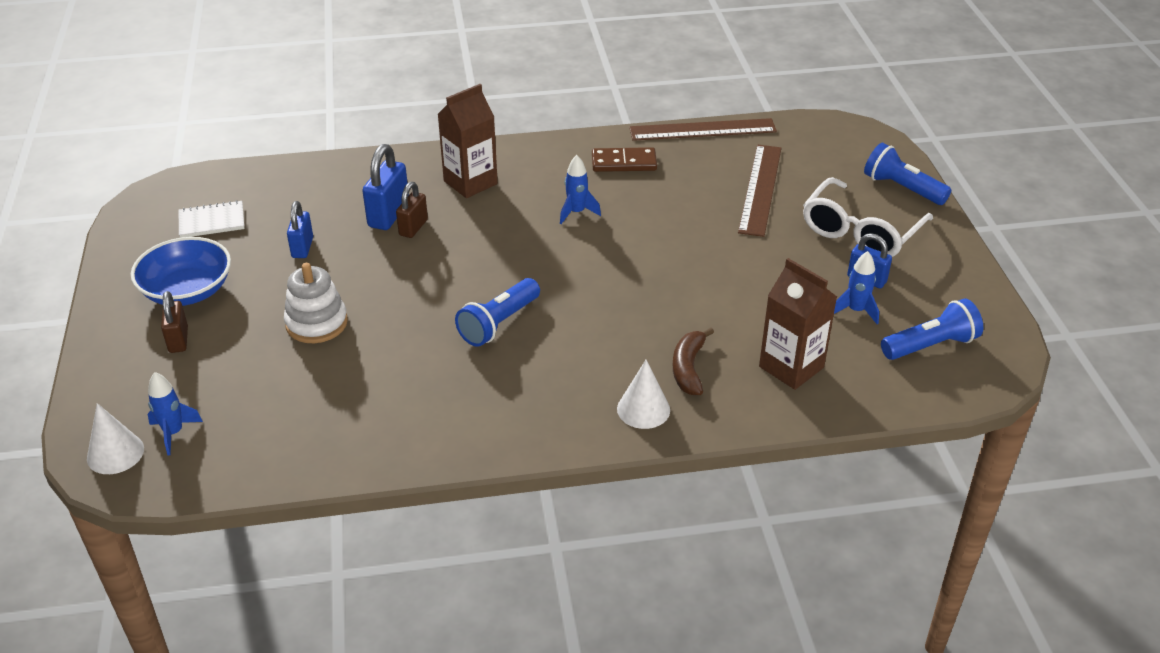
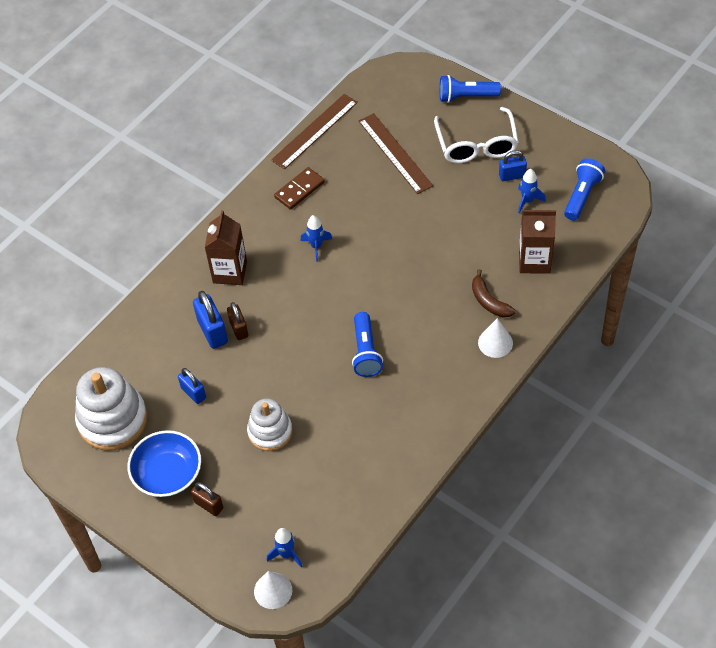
camera: 40 degrees left, 15 degrees up
white notebook [178,200,245,238] -> white stacking toy [75,367,147,450]

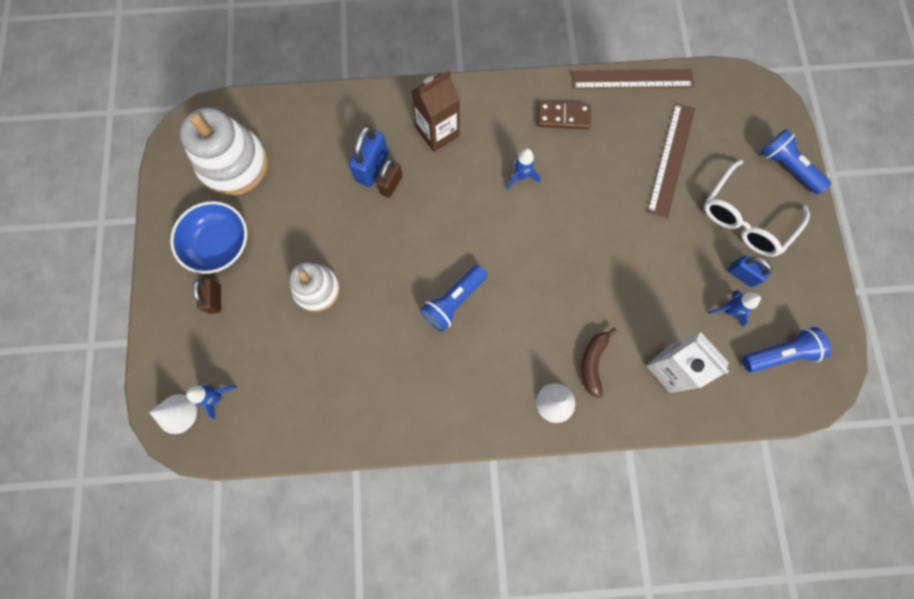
camera: 45 degrees right, 20 degrees up
blue padlock [178,368,206,404] -> none
brown carton [519,210,556,274] -> white carton [646,332,729,393]

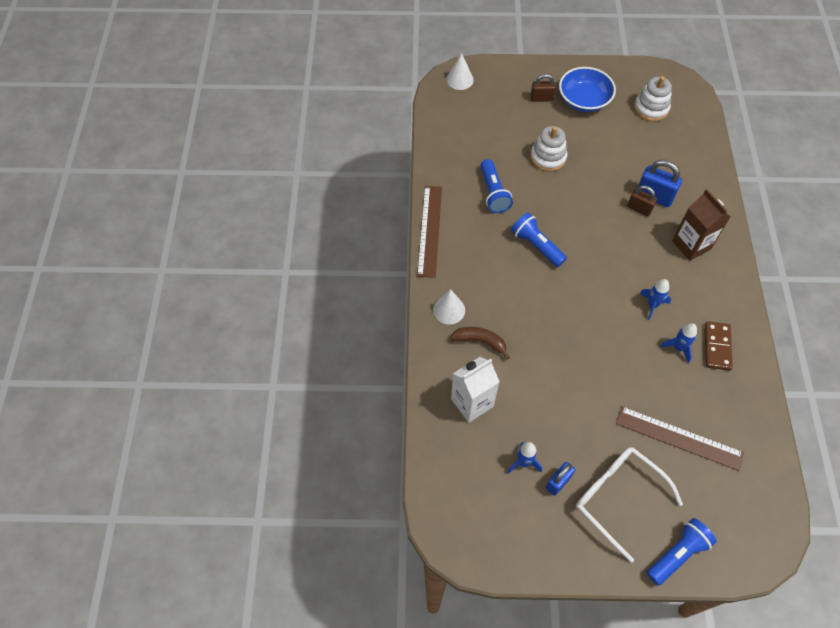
camera: 95 degrees right, 15 degrees down
white stacking toy [180,108,268,196] -> white stacking toy [634,76,672,122], size x0.63
blue rocket [186,384,237,419] -> blue rocket moved to [660,323,697,363]
brown ruler [571,69,694,89] -> brown ruler moved to [417,186,442,278]
blue flashlight [742,327,831,373] -> blue flashlight moved to [480,159,513,213]

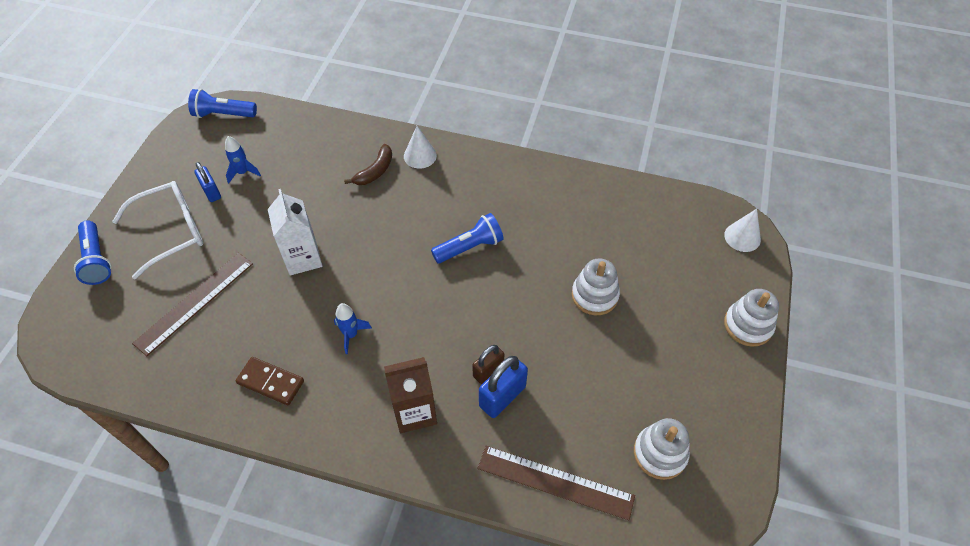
camera: 105 degrees right, 5 degrees down
brown ruler [417,186,442,278] -> brown ruler moved to [477,446,635,521]
white carton [451,357,500,423] -> white carton moved to [268,189,323,275]
blue flashlight [480,159,513,213] -> blue flashlight moved to [188,89,257,118]
brown padlock [530,74,556,102] -> none
blue bowl [559,67,616,112] -> none
blue rocket [660,323,697,363] -> none
none -> white stacking toy [724,289,779,347]

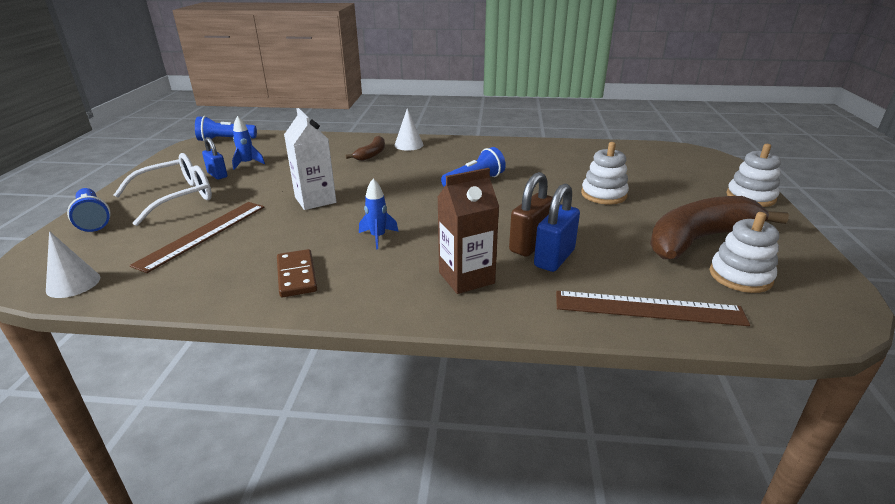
camera: 10 degrees left, 25 degrees down
brown domino [236,357,304,405] -> brown domino turned 60 degrees clockwise [277,249,317,297]
brown padlock [472,345,504,384] -> brown padlock [509,172,553,257], size x1.52
white cone [724,209,761,252] -> white cone moved to [46,231,100,298]
none -> brown banana [650,196,789,259]

